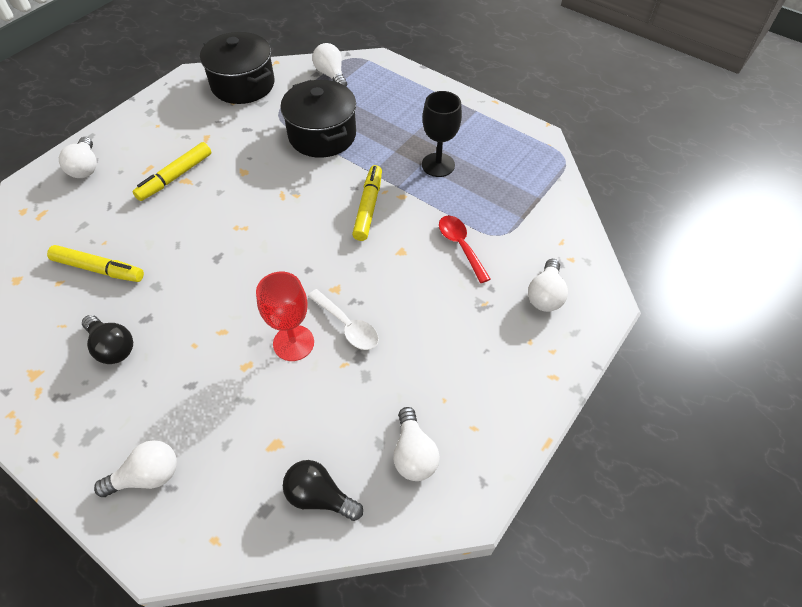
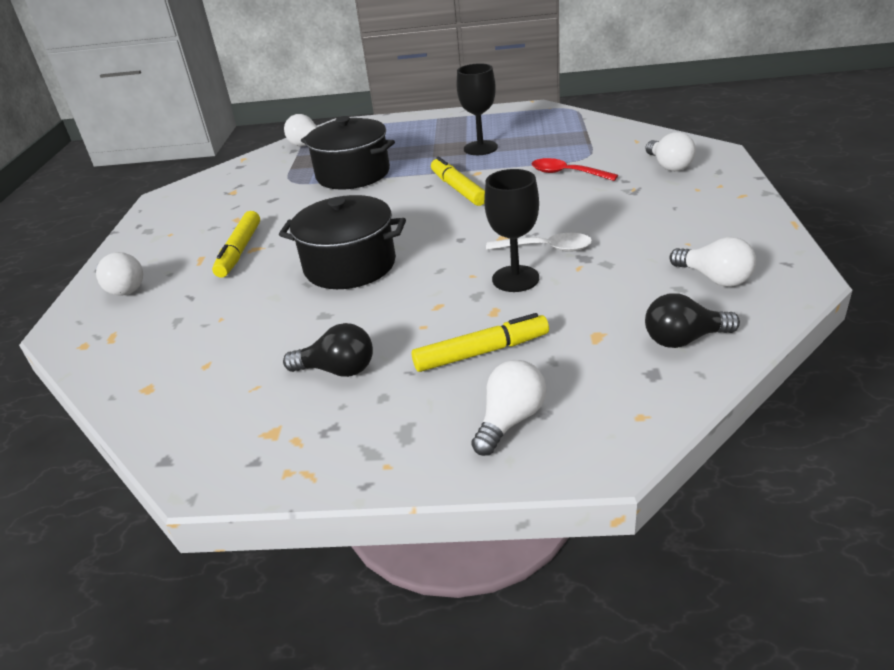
camera: 30 degrees left, 20 degrees down
yellow marker [47,245,144,282] -> yellow marker moved to [411,313,549,372]
black pot [200,32,274,104] -> black pot moved to [279,195,406,289]
red goblet [256,272,314,361] -> black goblet [484,169,539,292]

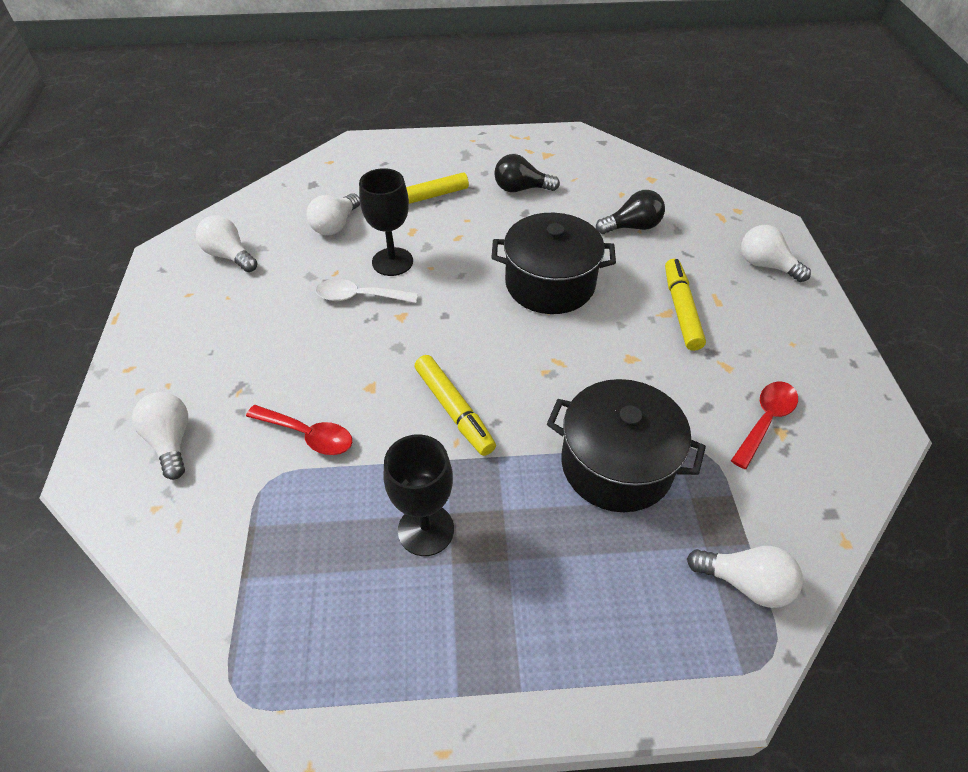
camera: 170 degrees right, 15 degrees up
white light bulb [471,360,546,456] -> white light bulb moved to [306,193,360,235]
black light bulb [645,293,740,348] -> black light bulb moved to [596,190,665,234]
none -> red spoon [731,382,798,469]

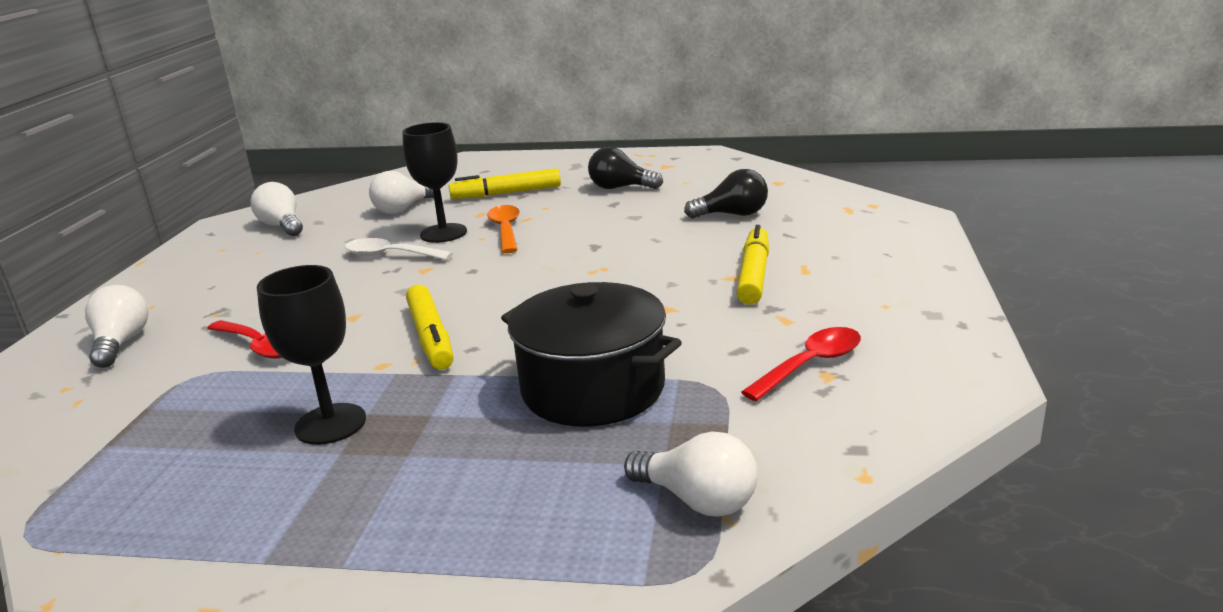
camera: 15 degrees right, 25 degrees down
black pot [491,213,616,314] -> none
white light bulb [741,225,811,282] -> none
none -> orange spoon [487,205,520,253]

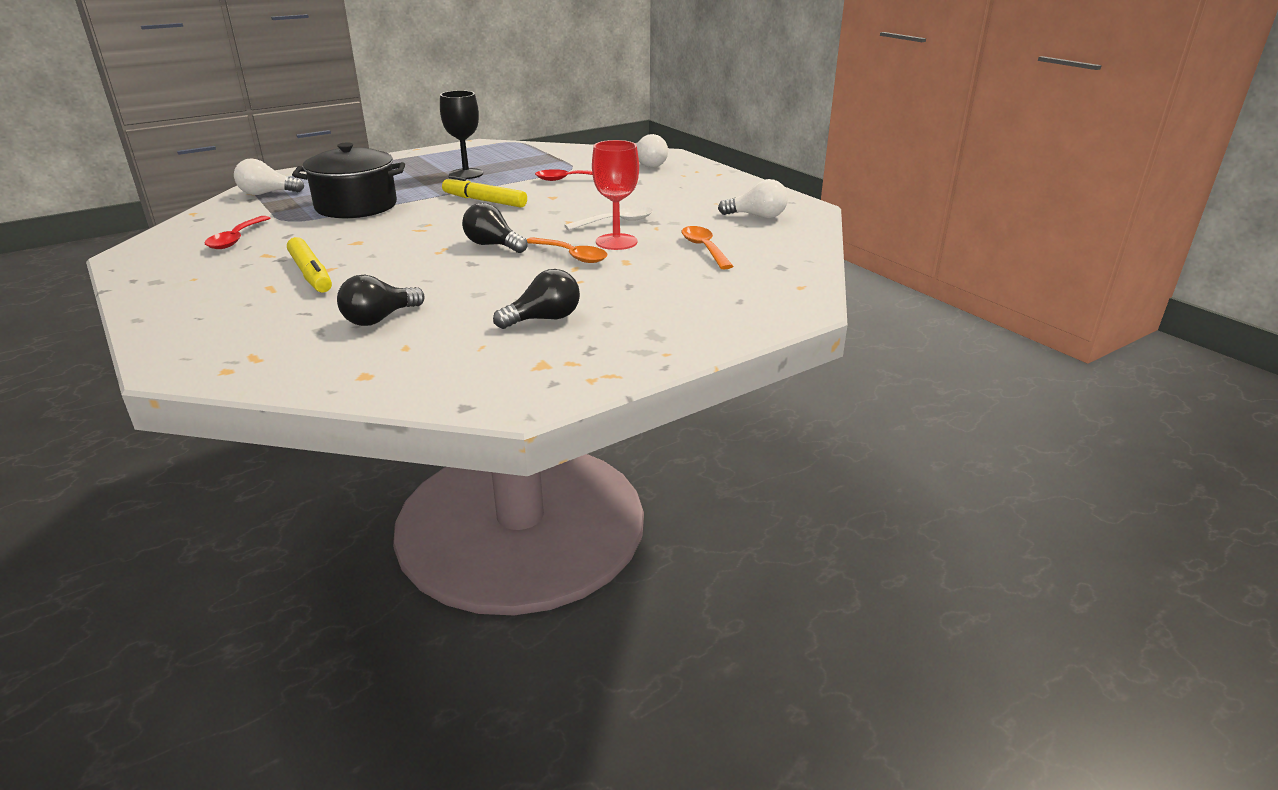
camera: 135 degrees right, 5 degrees up
white light bulb [369,171,434,214] -> orange spoon [681,226,733,270]
black goblet [402,122,467,243] -> red goblet [592,140,639,250]
yellow marker [449,168,561,199] -> none
none -> black light bulb [462,203,528,253]

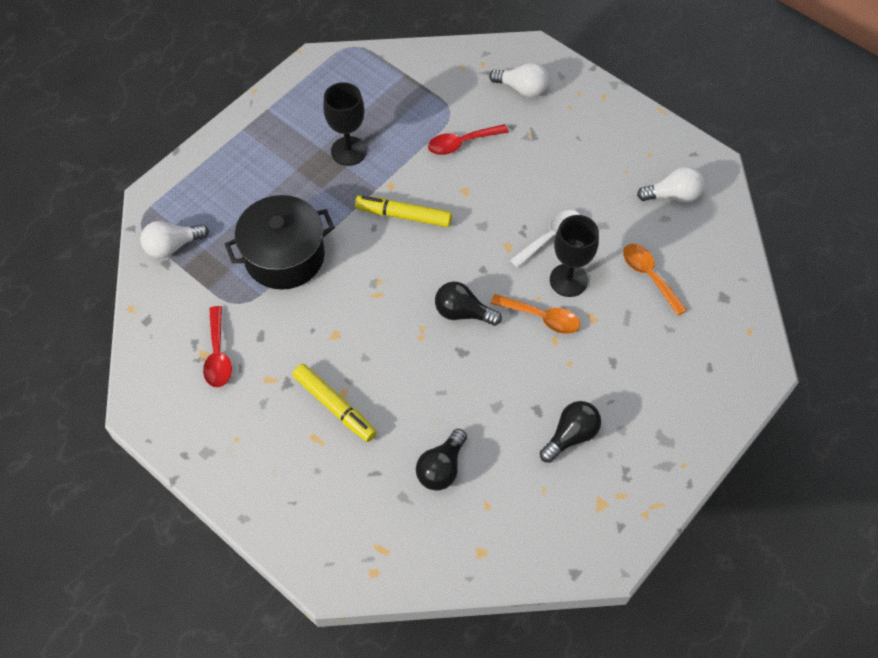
camera: 15 degrees left, 30 degrees up
red goblet [592,140,639,250] -> black goblet [550,215,599,297]

